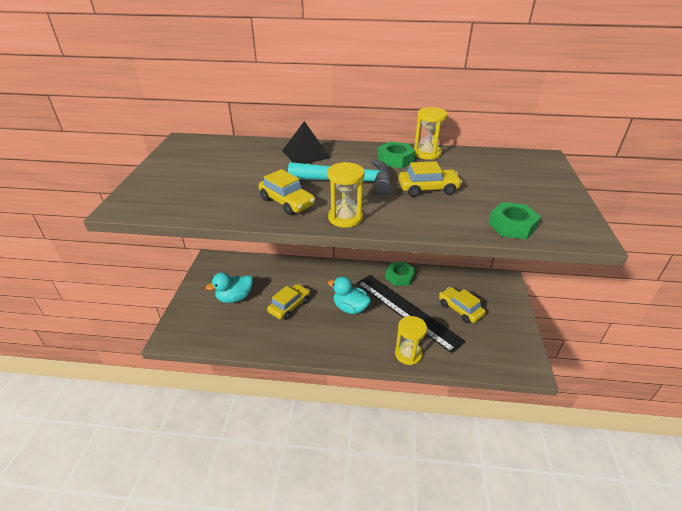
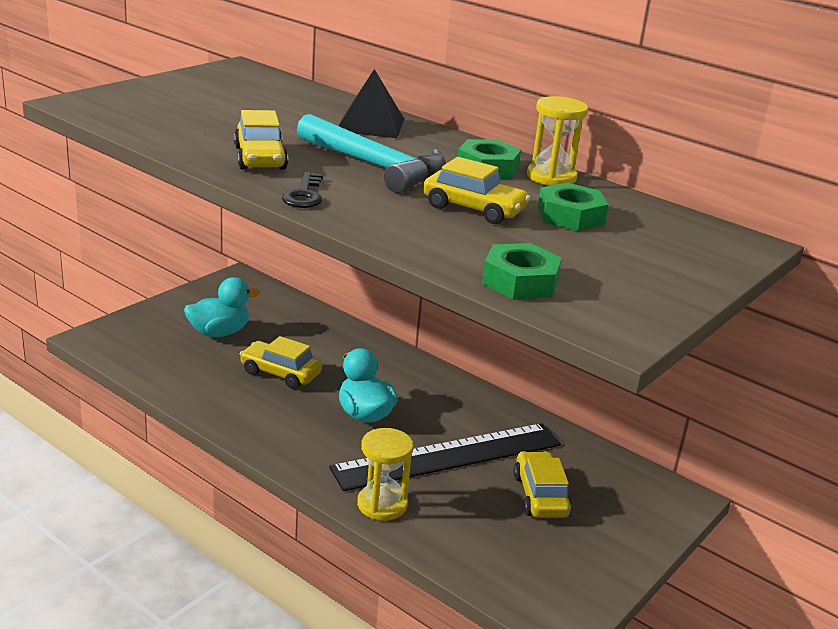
camera: 30 degrees right, 10 degrees down
turquoise duck [206,272,253,303] -> turquoise duck turned 150 degrees clockwise [184,277,260,337]
yellow car [267,284,310,320] -> yellow car turned 135 degrees counterclockwise [240,336,322,389]
yellow hourglass [327,162,364,228] -> black key [282,172,323,208]
black ruler [357,275,466,354] -> black ruler turned 75 degrees clockwise [329,423,561,491]
green nut [385,262,415,286] -> green nut moved to [538,183,608,231]

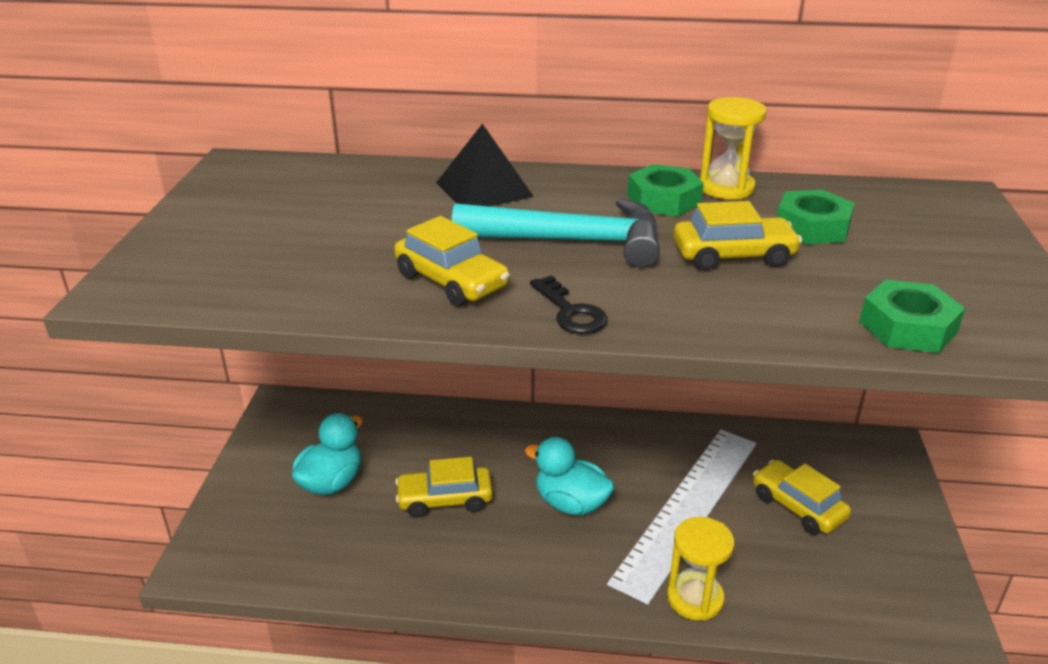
camera: 30 degrees left, 5 degrees up
black ruler [329,423,561,491] -> white ruler [607,430,756,605]

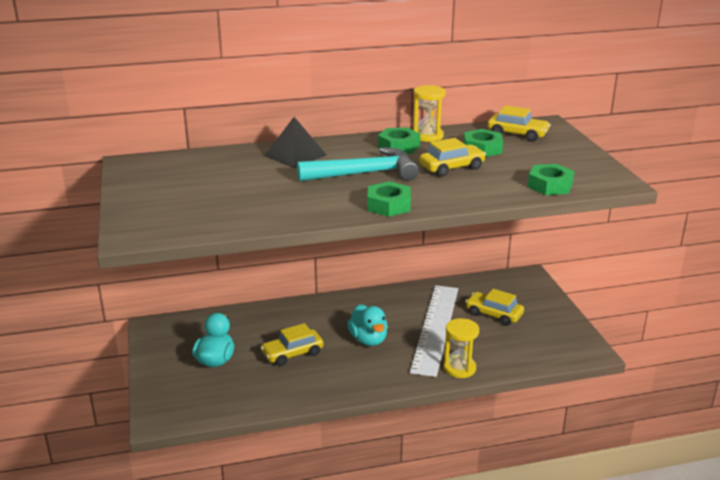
camera: 20 degrees left, 5 degrees down
yellow car [394,216,510,306] -> yellow car moved to [488,105,550,142]
turquoise duck [525,437,615,516] -> turquoise duck turned 120 degrees counterclockwise [348,304,388,346]
black key [530,275,608,334] -> green nut [367,181,411,217]

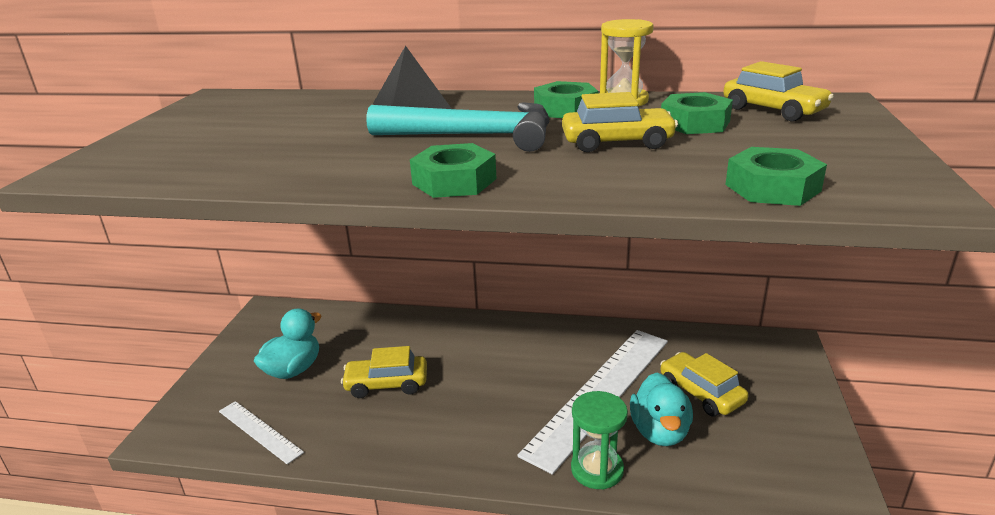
camera: 25 degrees right, 0 degrees up
turquoise duck [348,304,388,346] -> turquoise duck moved to [630,373,693,446]
yellow hourglass [444,318,479,378] -> green hourglass [571,391,628,490]
none -> white ruler [219,401,304,464]

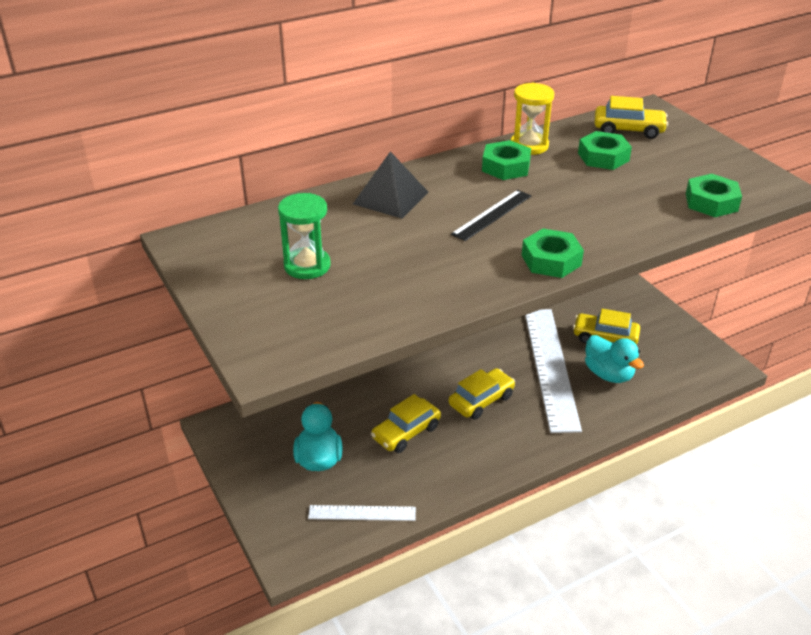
camera: 40 degrees left, 10 degrees up
turquoise hammer [366,102,550,152] -> black ruler [451,190,531,241]
yellow car [562,92,678,152] -> yellow car moved to [449,368,515,420]
green hourglass [571,391,628,490] -> green hourglass moved to [278,193,331,279]

